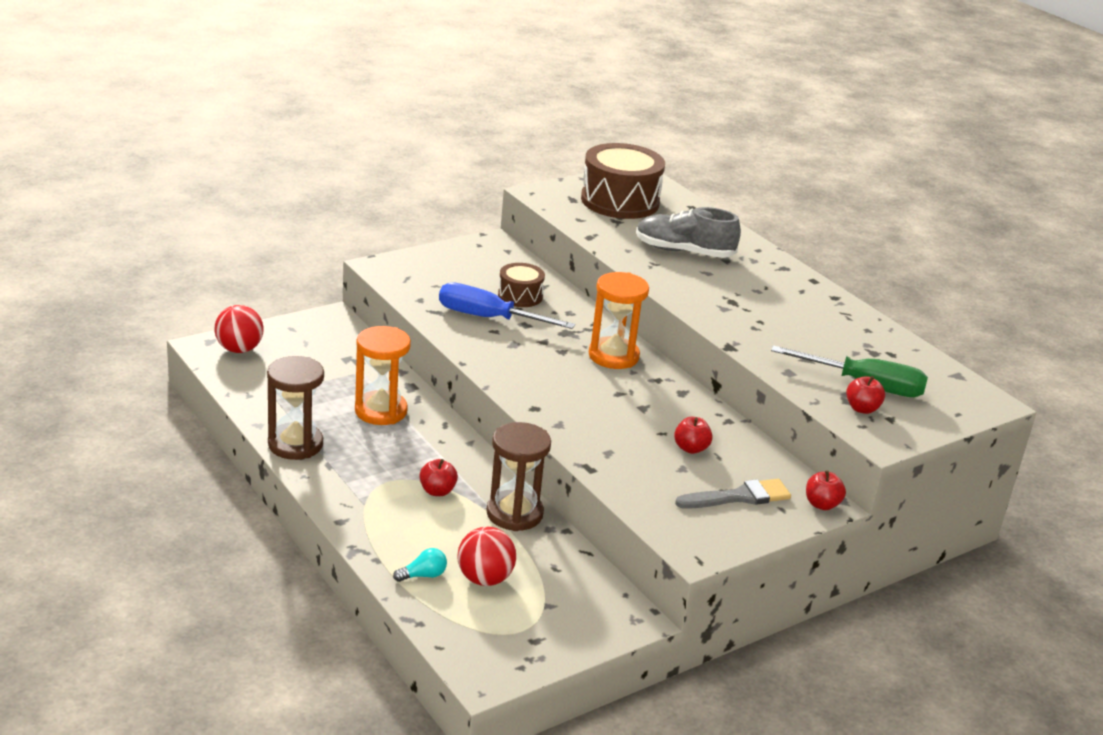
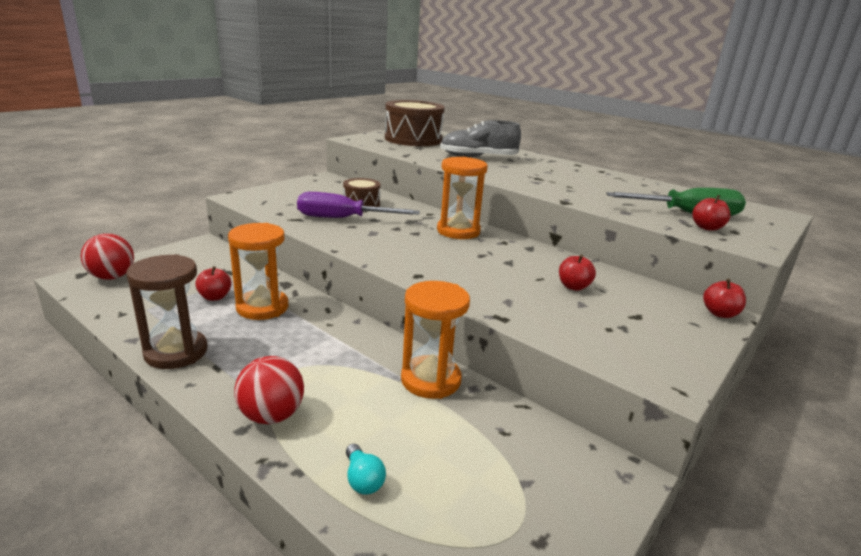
camera: 15 degrees left, 5 degrees down
turquoise light bulb [393,548,447,582] -> turquoise light bulb turned 105 degrees clockwise [346,444,386,495]
red apple [419,459,458,496] -> red apple moved to [195,266,232,301]
blue screwdriver [439,282,575,329] -> purple screwdriver [297,192,420,218]
red ball [457,527,516,586] -> red ball moved to [234,356,304,424]
brown hourglass [486,422,551,531] -> orange hourglass [401,281,470,399]
grey brush [675,479,791,509] -> none

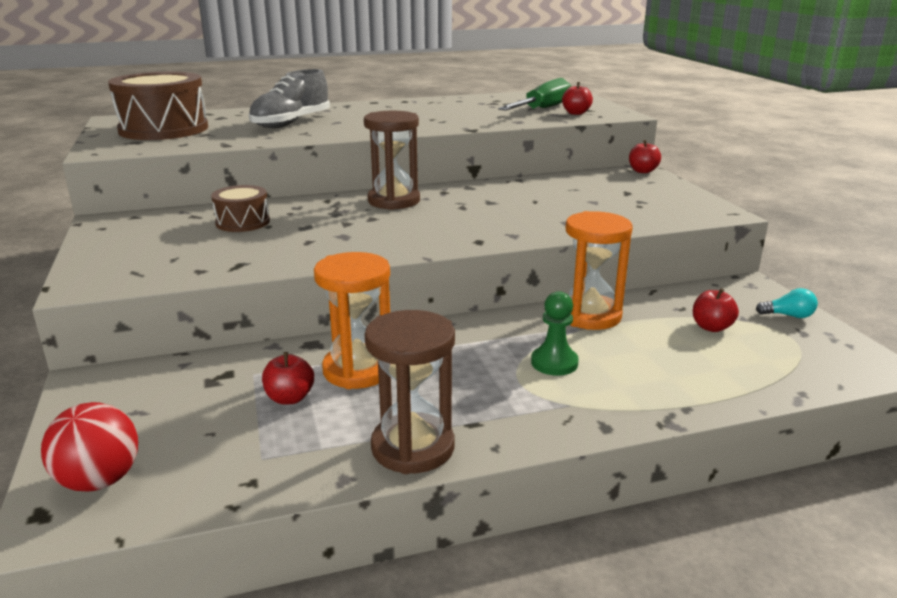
camera: 55 degrees left, 0 degrees up
red ball [234,356,304,424] -> none
purple screwdriver [297,192,420,218] -> none
turquoise light bulb [346,444,386,495] -> turquoise light bulb moved to [756,288,818,318]
orange hourglass [437,157,488,239] -> brown hourglass [364,111,420,210]
red apple [559,255,596,291] -> red apple moved to [693,288,739,332]
none -> green pawn [531,291,579,376]

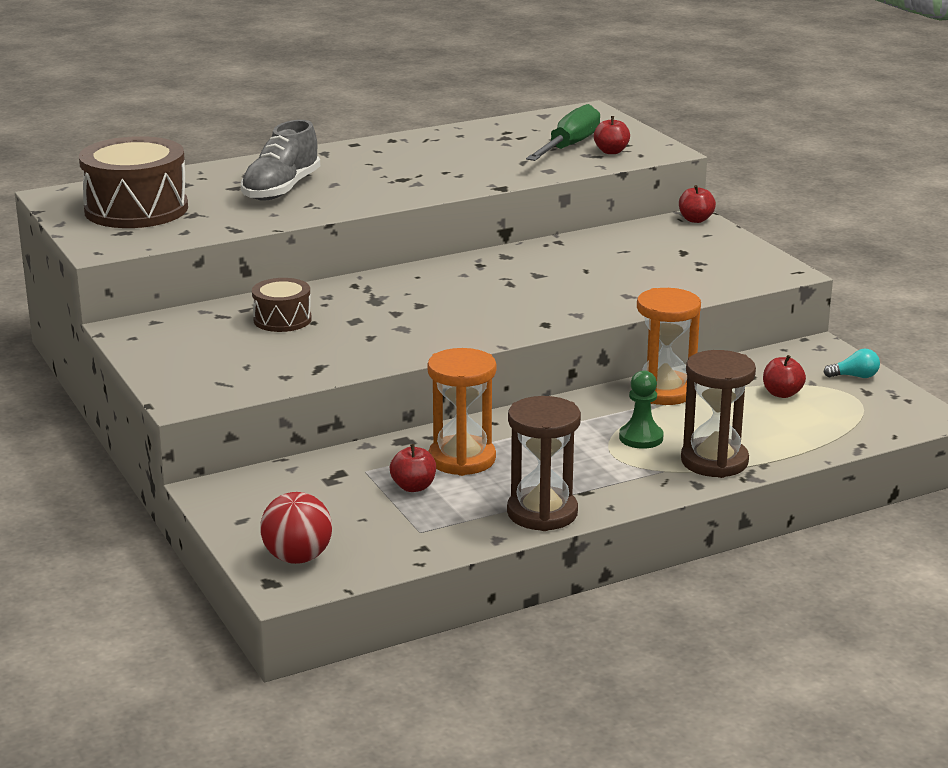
camera: 10 degrees left, 0 degrees up
brown hourglass [364,111,420,210] -> brown hourglass moved to [681,350,756,478]

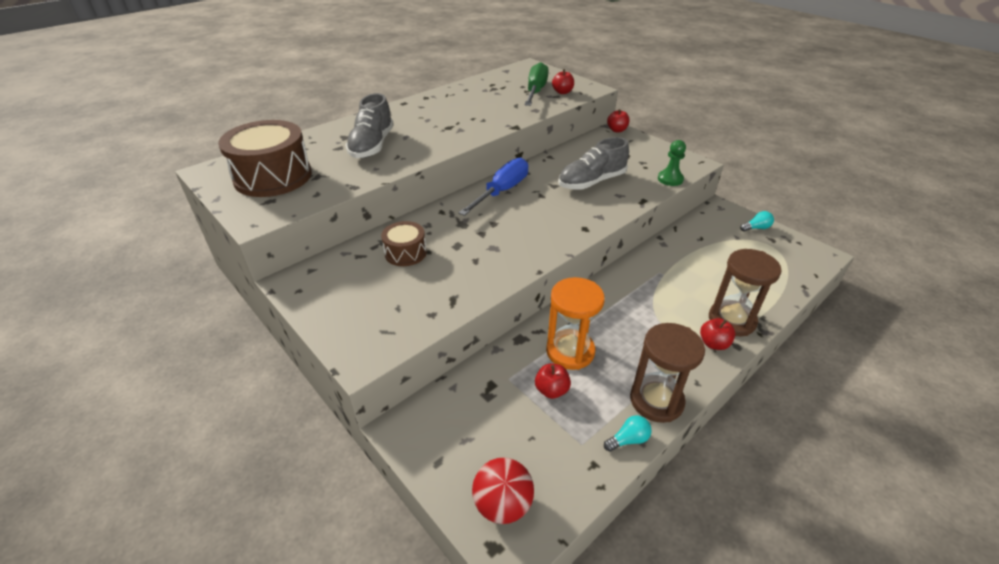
camera: 15 degrees left, 15 degrees up
green pawn [619,371,664,449] -> green pawn moved to [658,140,686,186]
orange hourglass [637,288,701,405] -> none
red apple [763,355,806,398] -> red apple moved to [700,318,735,350]
none -> blue screwdriver [459,158,528,216]
none -> grey shoe [558,137,629,190]
none -> turquoise light bulb [604,415,652,452]

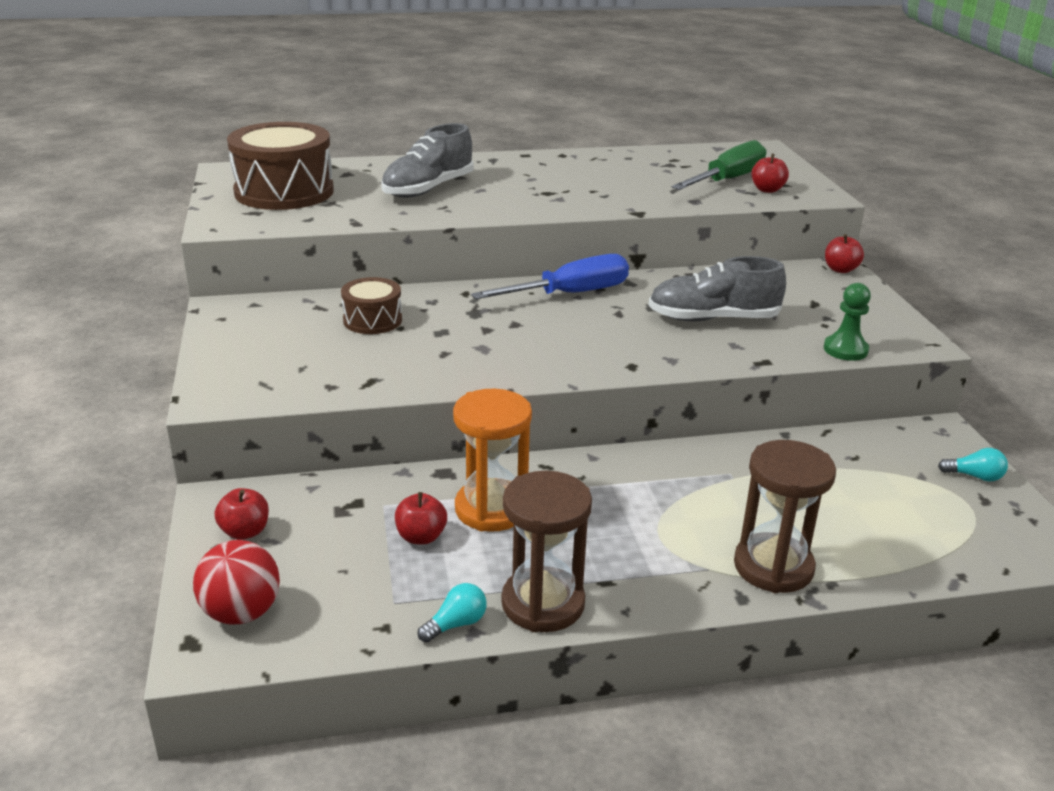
camera: 30 degrees right, 10 degrees down
turquoise light bulb [604,415,652,452] -> turquoise light bulb turned 45 degrees counterclockwise [418,583,487,642]
red apple [700,318,735,350] -> red apple moved to [215,488,269,540]

